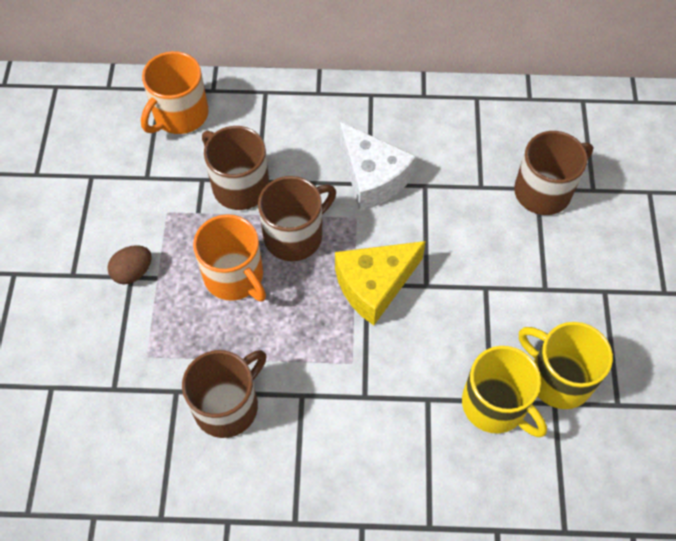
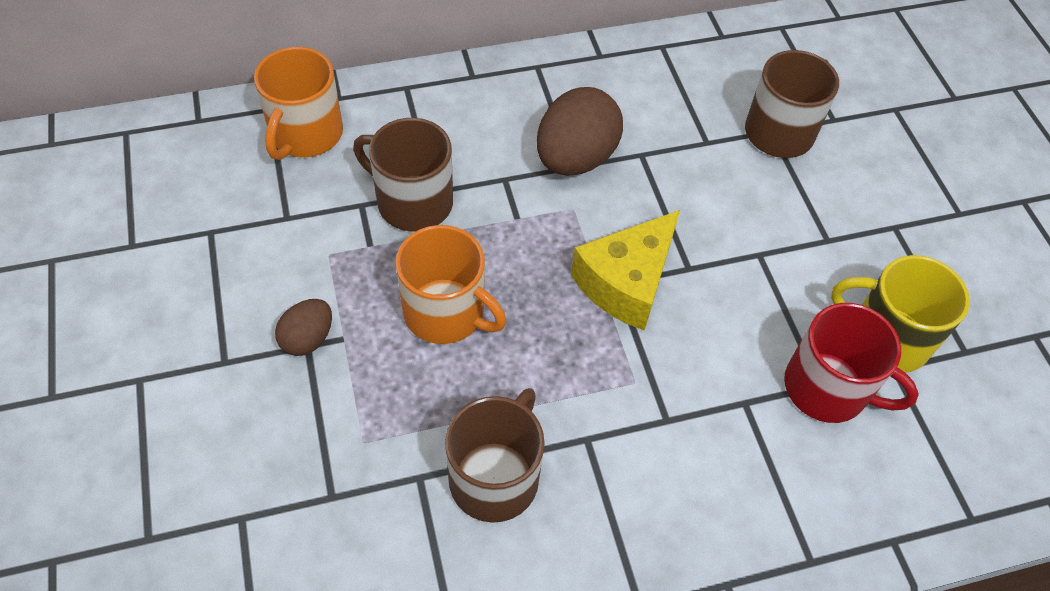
camera: 20 degrees left, 5 degrees down
brown mug [258,176,336,261] -> none
white cheese [340,122,416,211] -> brown egg [537,87,623,176]
yellow mug [462,346,547,437] -> red mug [784,303,919,423]

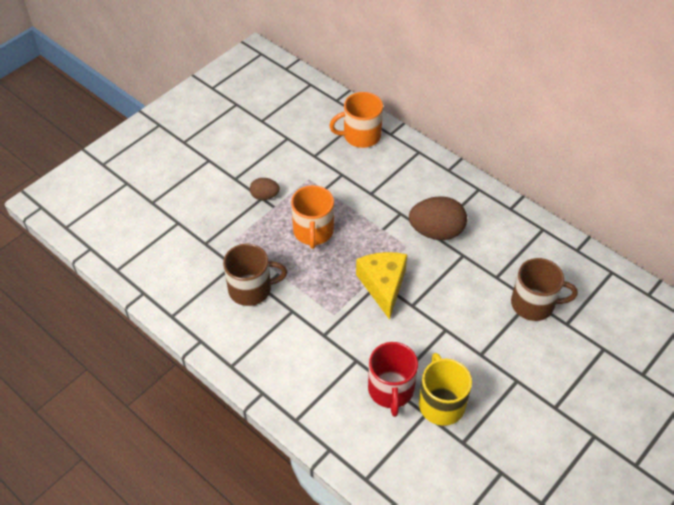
camera: 60 degrees right, 5 degrees down
brown mug [353,118,453,231] -> none
yellow cheese [571,210,680,331] -> yellow cheese turned 75 degrees clockwise [356,252,407,320]

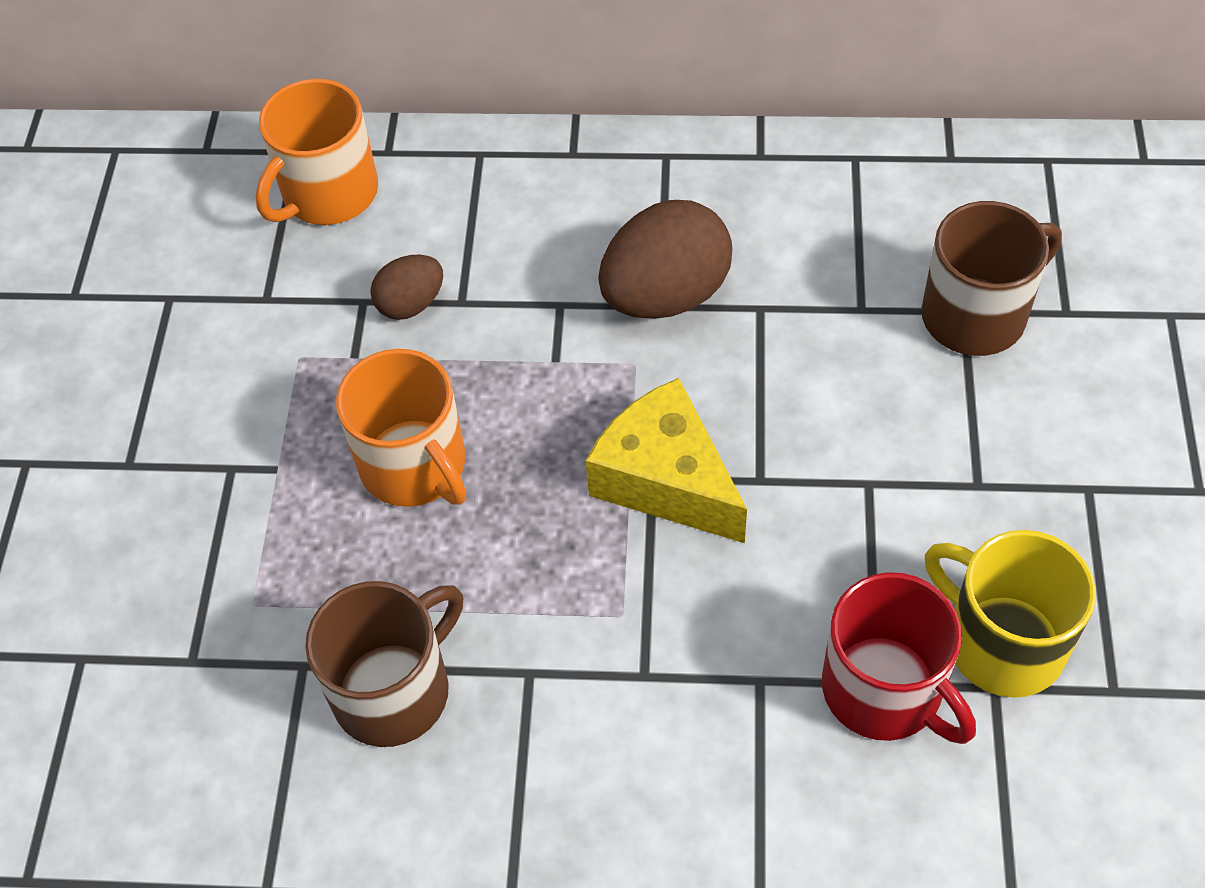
camera: 35 degrees left, 5 degrees up
brown egg [250,178,280,200] -> brown egg moved to [370,255,443,320]

